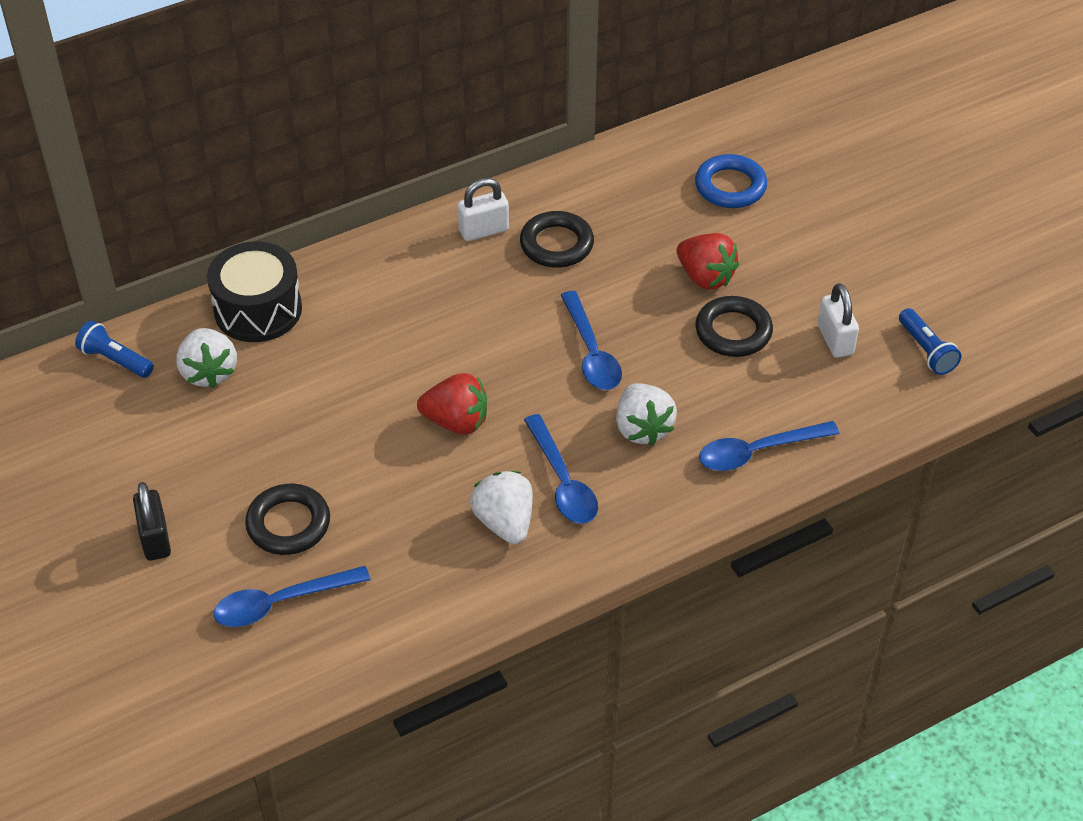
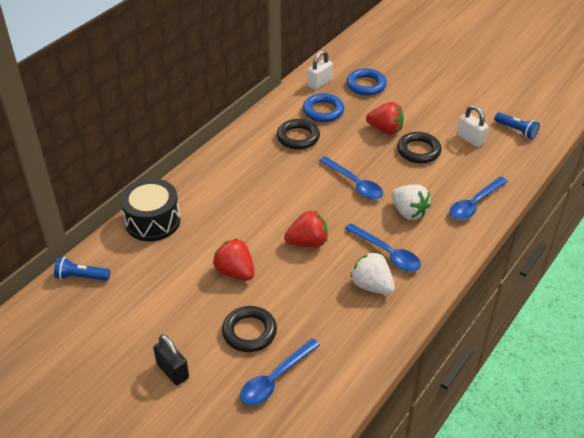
camera: 25 degrees left, 5 degrees down
white strawberry [176,328,237,388] -> none
white padlock [458,178,509,241] -> white padlock moved to [308,50,333,90]
none -> red strawberry [213,238,255,281]
none -> blue ring [303,93,345,122]

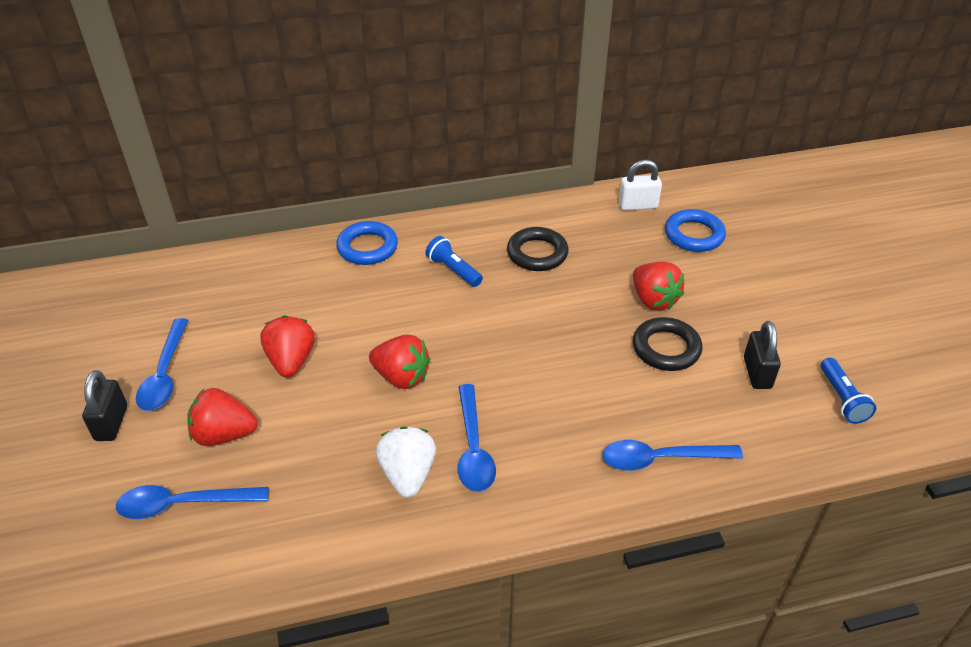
camera: 40 degrees right, 0 degrees up
blue flashlight [54,257,110,281] -> blue flashlight moved to [425,236,483,287]
black drum [120,178,181,241] -> none
black ring [222,306,277,352] -> red strawberry [187,388,258,446]
blue ring [303,93,345,122] -> blue ring moved to [336,221,398,265]
blue spoon [319,156,383,200] -> blue spoon moved to [136,318,188,411]
white strawberry [391,184,431,220] -> none
white padlock [457,105,488,147] -> black padlock [744,321,781,389]

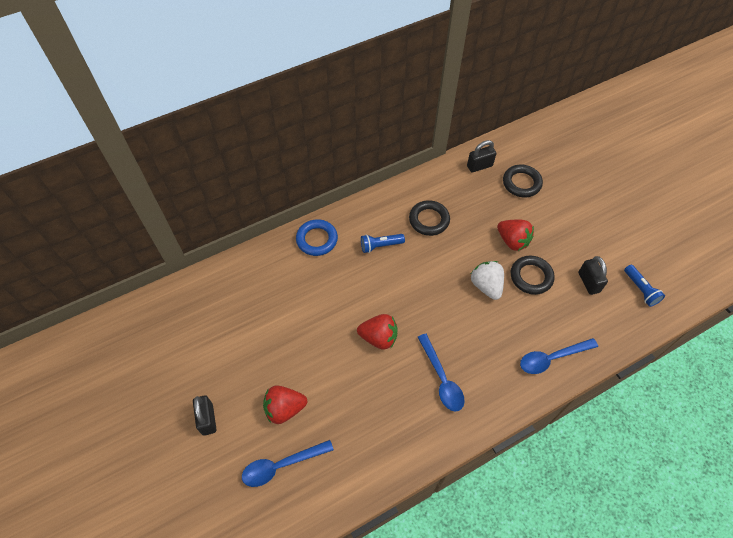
camera: 15 degrees left, 15 degrees up
blue spoon [136,318,188,411] -> none
red strawberry [260,315,315,378] -> none
white strawberry [376,426,436,498] -> white strawberry moved to [471,261,504,300]
blue flashlight [425,236,483,287] -> blue flashlight turned 45 degrees counterclockwise [361,234,405,253]
white padlock [619,160,662,211] -> black padlock [467,140,497,173]
blue ring [665,209,726,252] -> black ring [503,165,543,197]

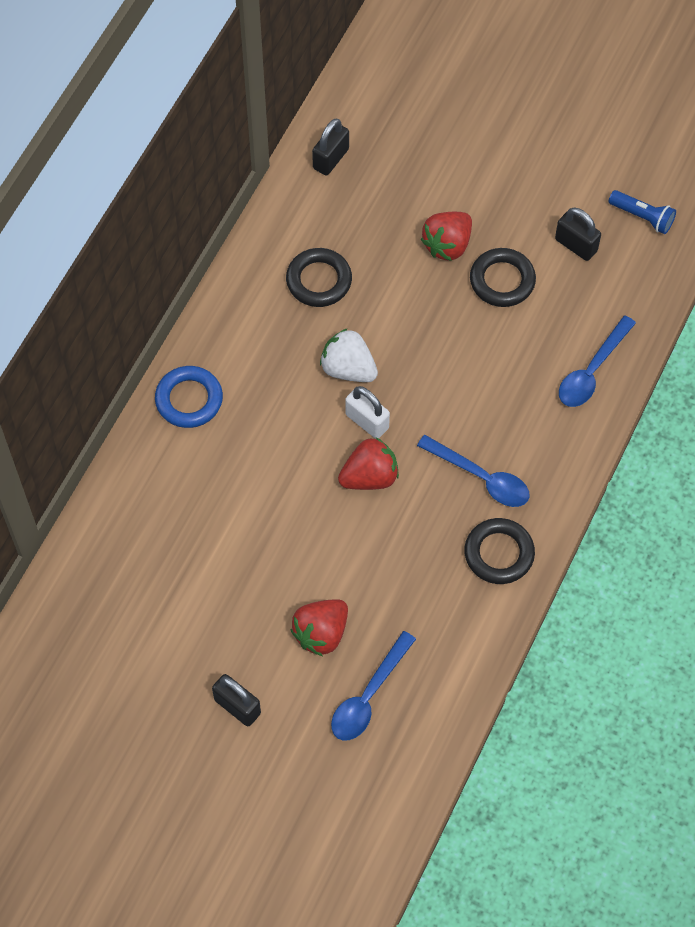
camera: 35 degrees left, 5 degrees up
blue flashlight [361,234,405,253] -> none
white strawberry [471,261,504,300] -> white strawberry moved to [320,328,378,382]
red strawberry [497,219,534,251] -> red strawberry turned 120 degrees clockwise [421,212,472,261]
black ring [503,165,543,197] -> black ring moved to [464,518,535,584]
none -> white padlock [345,386,390,438]

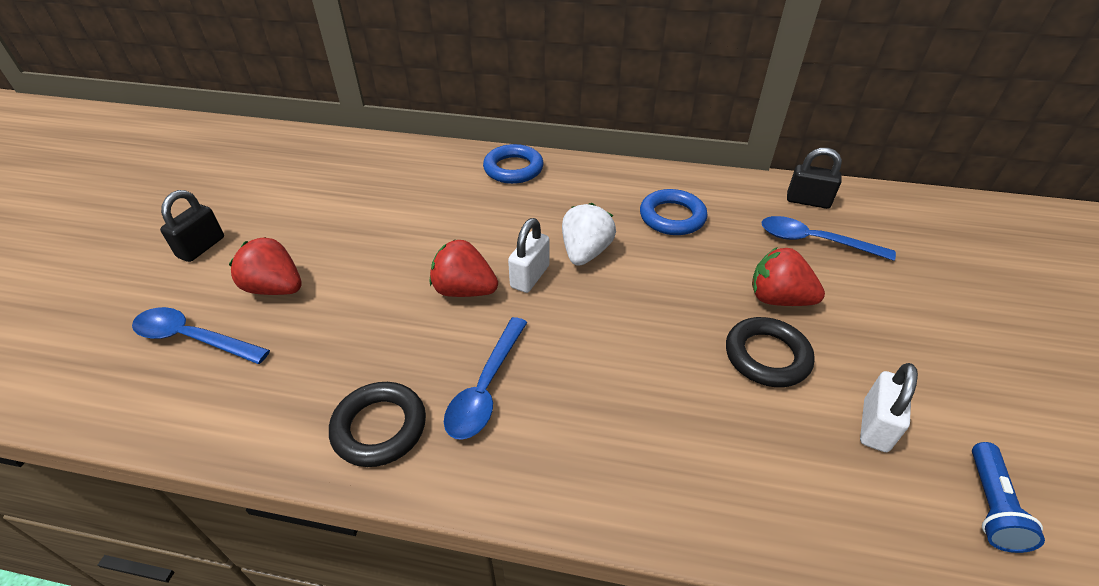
camera: 75 degrees right, 20 degrees down
black ring [286,248,352,307] -> blue ring [640,189,708,235]
red strawberry [338,437,399,490] -> red strawberry turned 150 degrees clockwise [430,239,498,297]
black padlock [555,208,601,261] -> white padlock [860,363,918,452]
blue spoon [559,316,636,407] -> blue spoon moved to [761,216,896,261]

